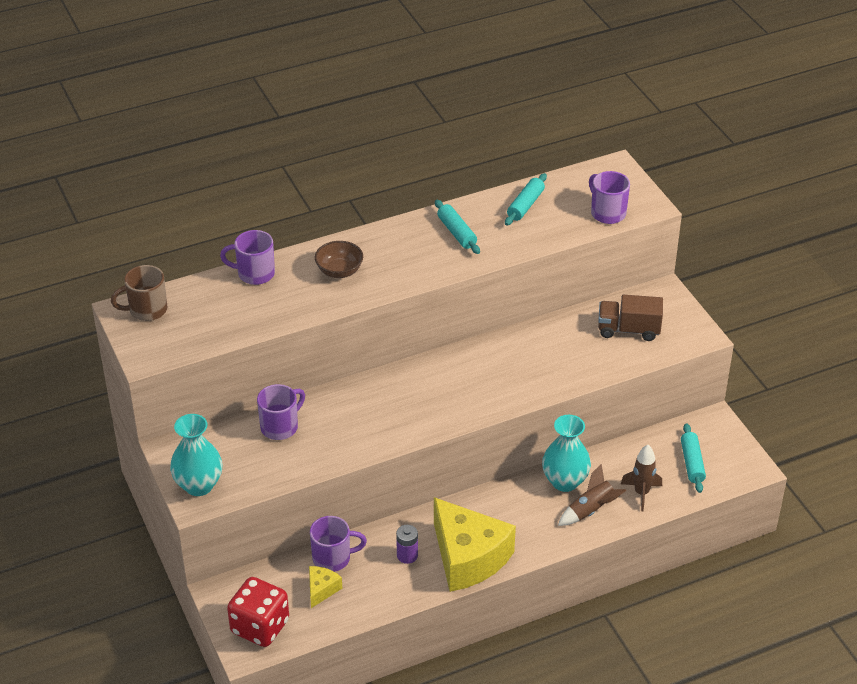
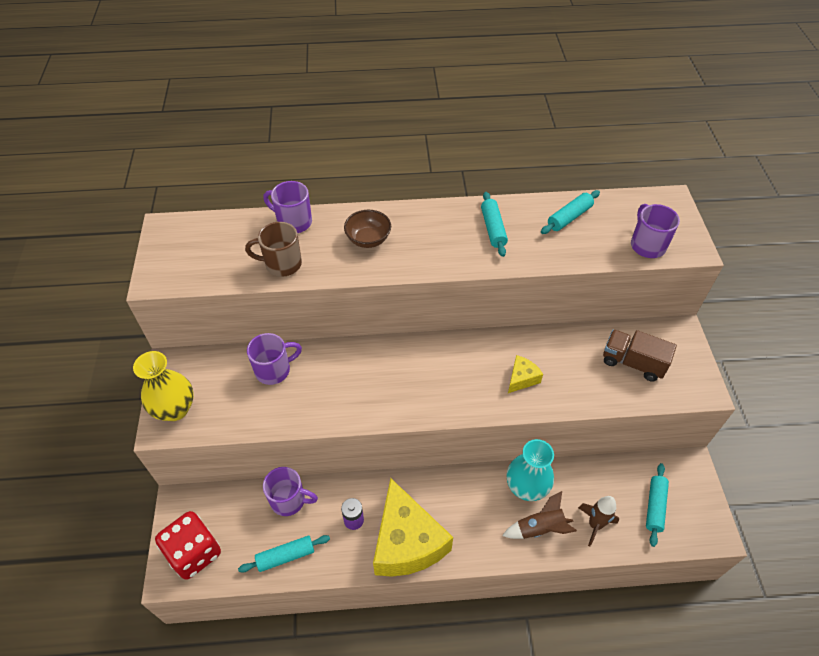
camera: 20 degrees right, 10 degrees up
brown mug [111,265,167,321] -> brown mug moved to [245,222,302,277]
turquoise vase [170,414,222,496] -> yellow vase [133,351,194,421]
yellow cheese [309,566,342,608] -> yellow cheese moved to [508,355,543,393]
none -> turquoise rolling pin [238,535,330,573]

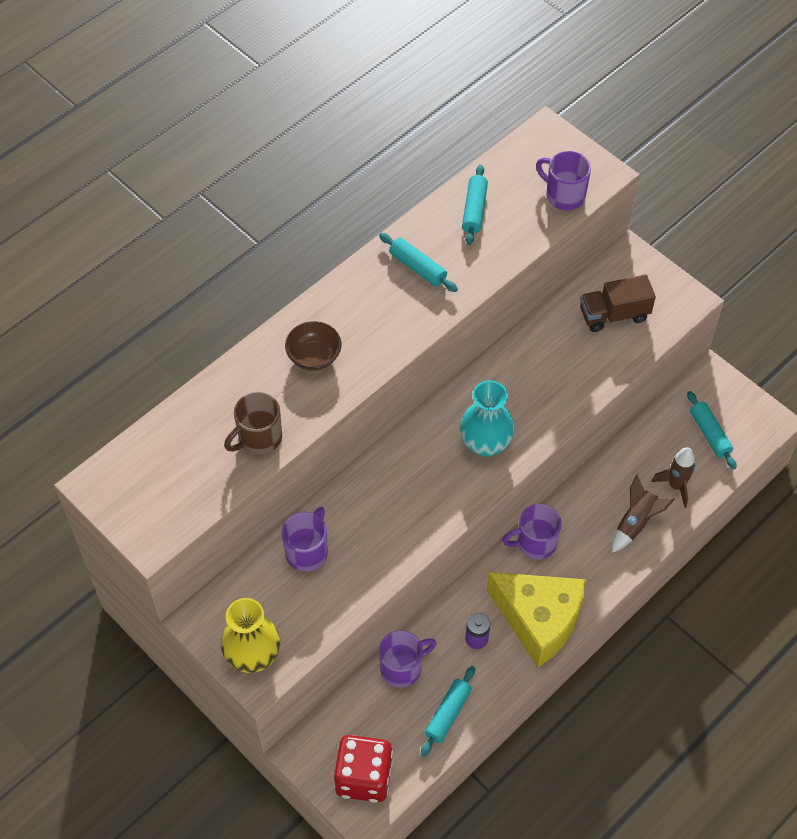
camera: 40 degrees left, 5 degrees up
purple mug [263,181,312,233] -> purple mug moved to [502,504,562,559]
turquoise vase [507,439,554,501] -> turquoise vase moved to [460,380,515,457]
yellow cheese [508,355,543,393] -> none

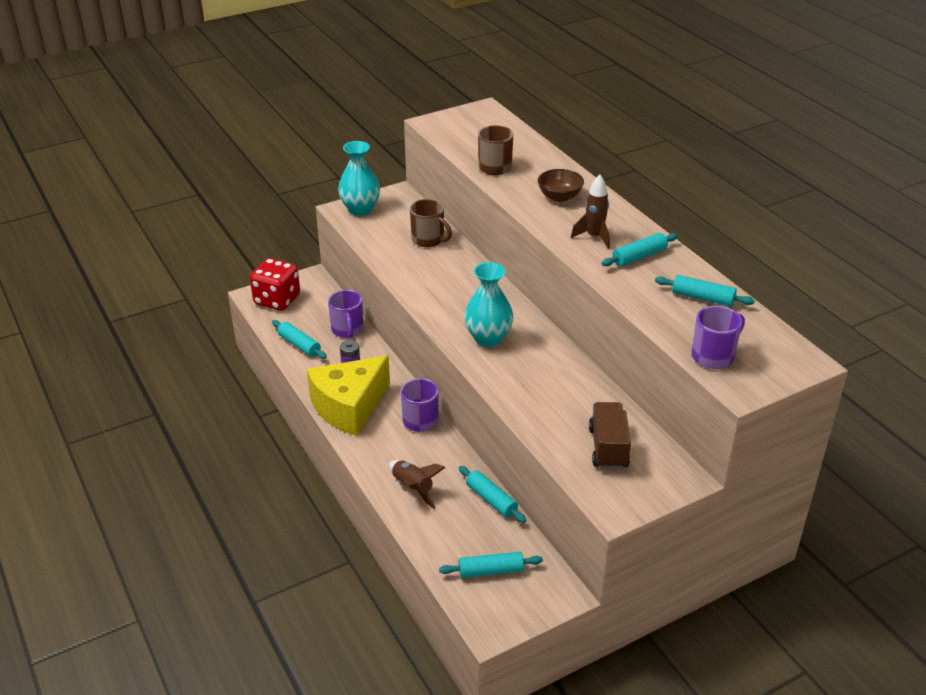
camera: 105 degrees right, 20 degrees down
yellow vase [221,598,280,673] -> turquoise vase [338,141,380,216]
purple mug [282,507,328,572] -> brown mug [410,199,452,247]
brown rocket [651,447,695,508] -> brown rocket moved to [571,174,610,249]
none -> turquoise rolling pin [459,466,526,523]

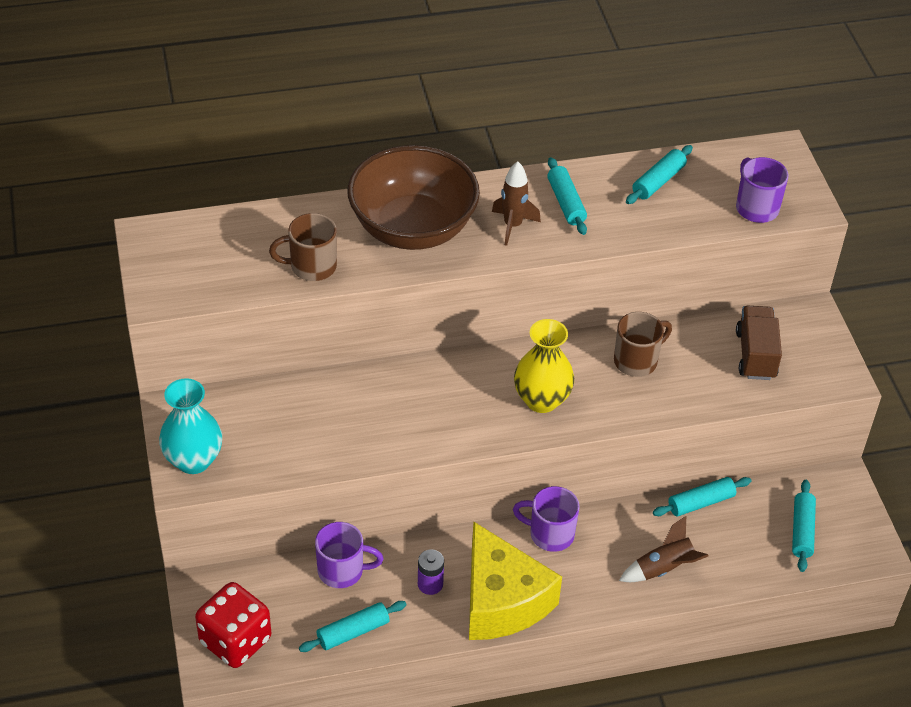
camera: 75 degrees left, 10 degrees up
brown mug [410,199,452,247] -> brown mug moved to [614,312,672,377]
turquoise vase [464,262,513,347] -> yellow vase [514,319,574,413]
brown bowl [538,169,584,202] -> brown bowl [347,145,480,250], size x2.20
brown truck [589,402,631,469] -> brown truck turned 75 degrees clockwise [736,306,782,380]

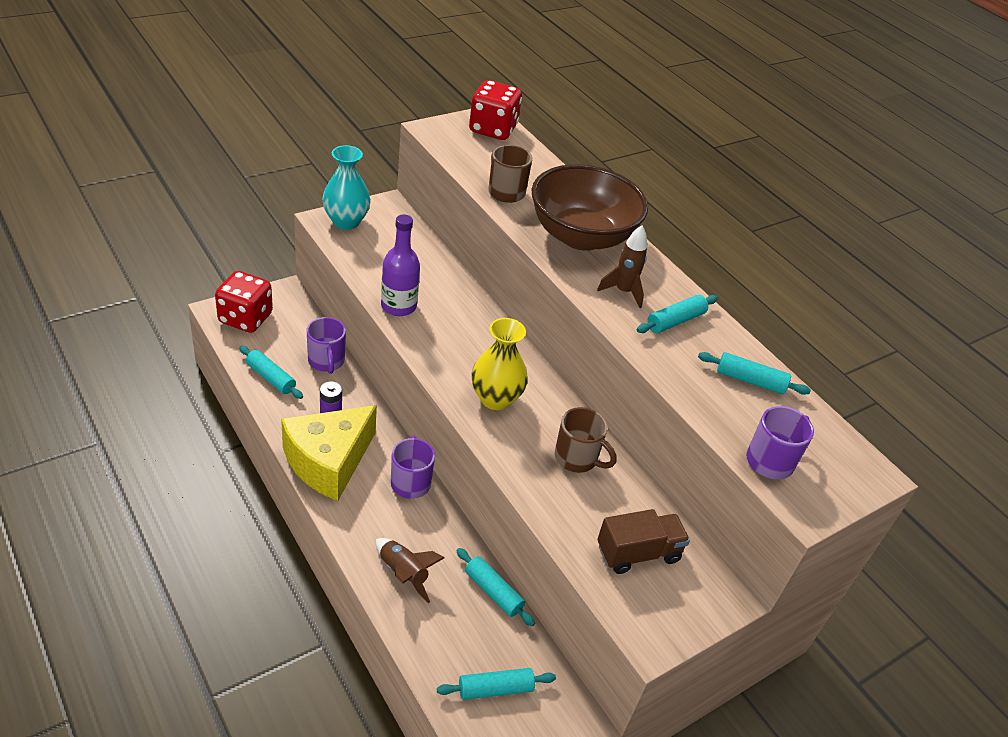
camera: 65 degrees right, 5 degrees down
none -> purple bottle [381,214,420,316]
none -> red dice [469,80,522,140]

